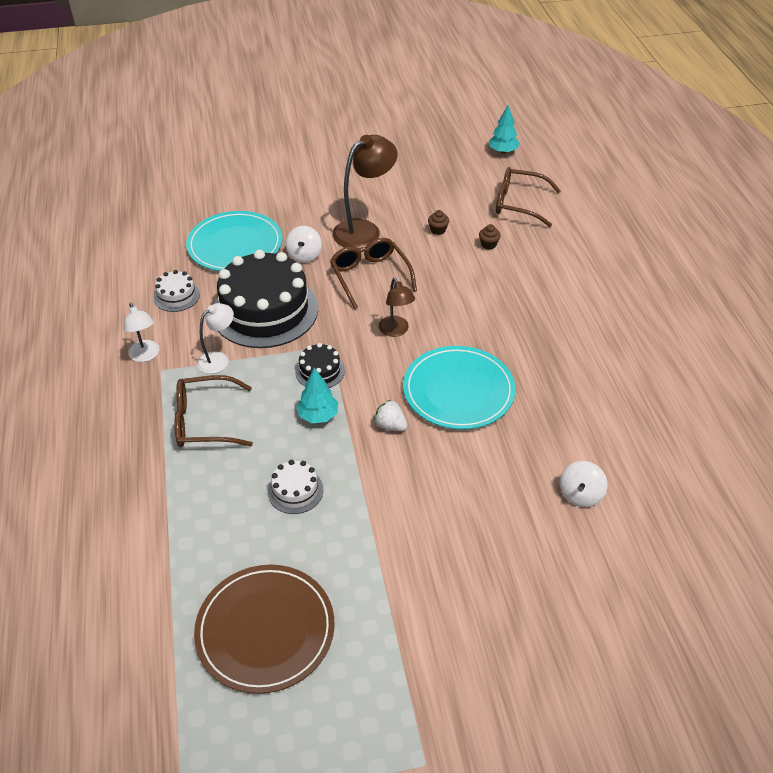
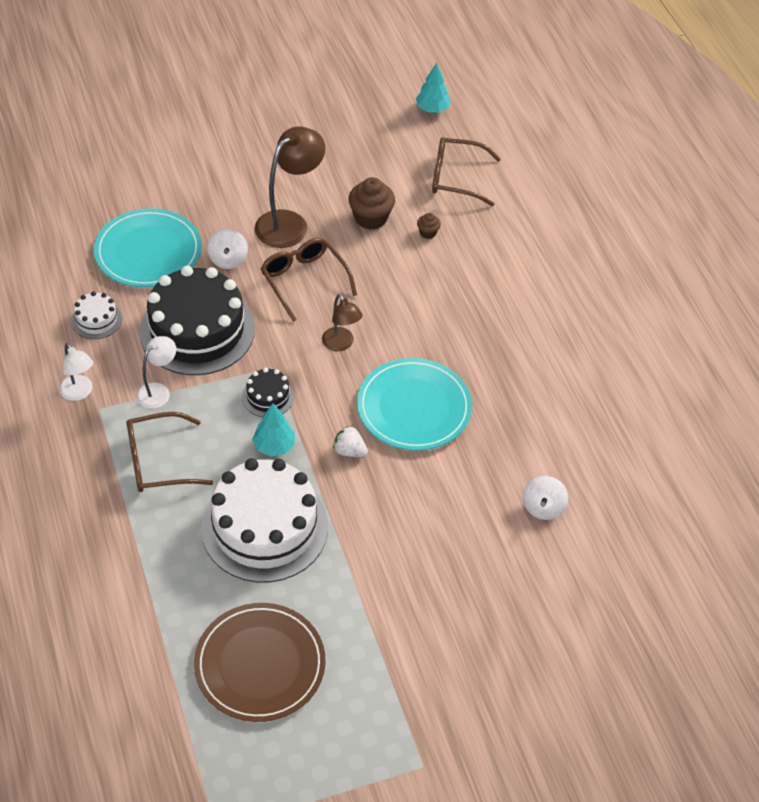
camera: 10 degrees left, 5 degrees up
white cake [268,460,324,514] -> white cake [201,458,328,583], size x2.28
brown cupcake [428,210,449,235] -> brown cupcake [348,177,395,230], size x1.98

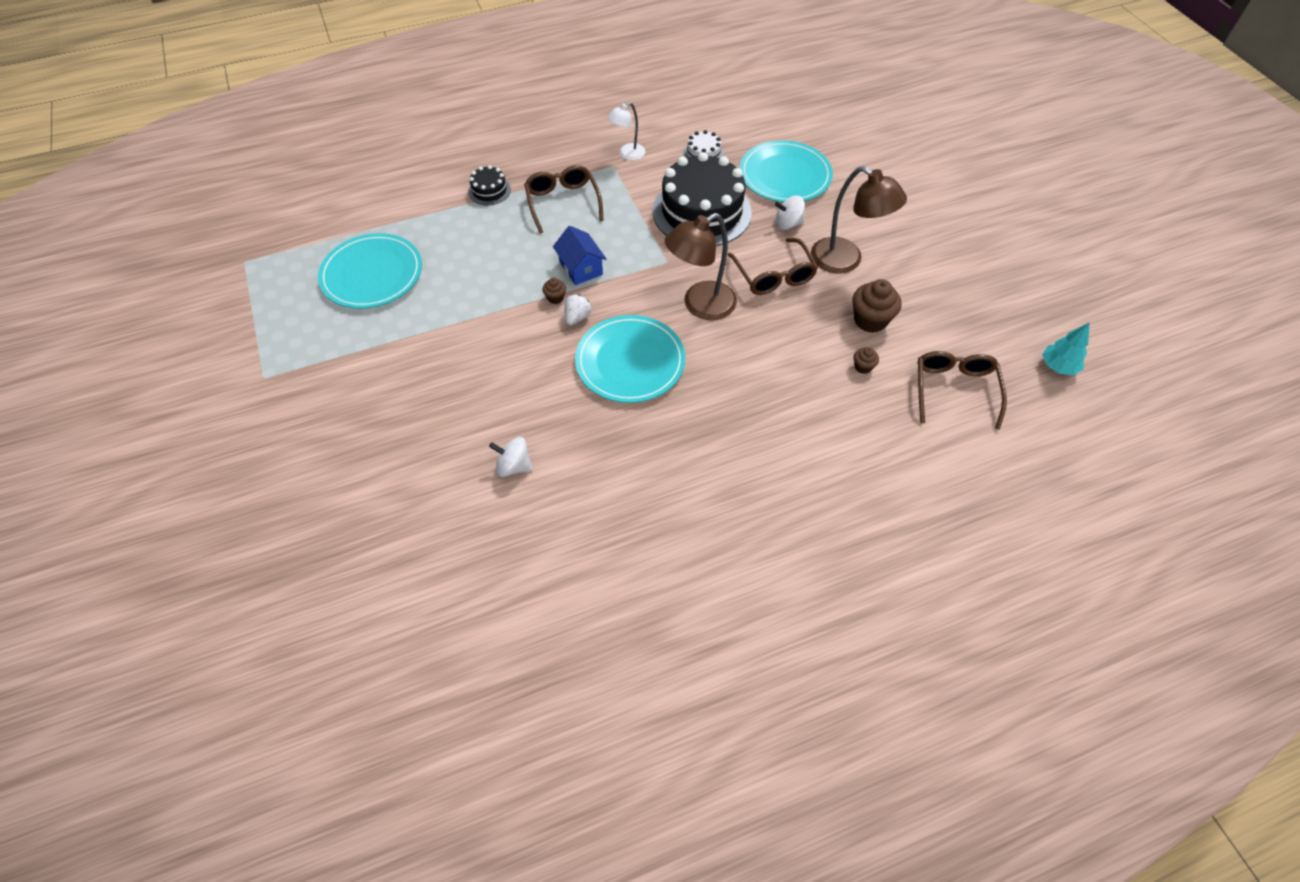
camera: 90 degrees right, 5 degrees up
white lamp [136,336,176,409] -> none
brown plate [194,603,326,722] -> turquoise plate [318,233,422,309]
white cake [201,458,328,583] -> none
black cake [242,368,294,417] -> black cake moved to [468,165,511,205]
turquoise tree [252,403,295,456] -> blue house [553,226,607,285]
brown glasses [261,238,357,322] -> brown glasses turned 105 degrees clockwise [727,238,818,295]
brown lamp [322,294,362,351] -> brown lamp [665,213,737,320], size x1.76
none -> brown cupcake [542,278,566,304]

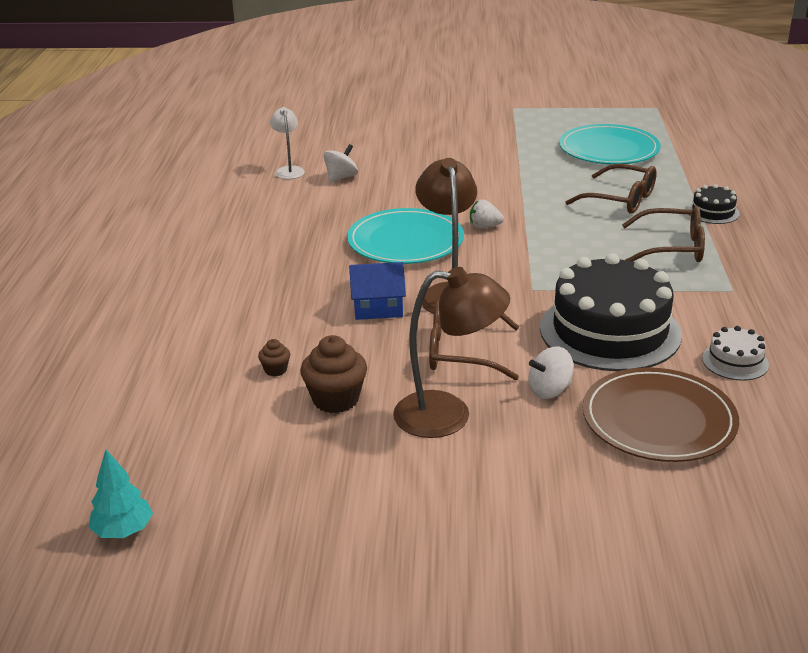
camera: 115 degrees right, 25 degrees down
brown cupcake [542,278,566,304] -> none
blue house [553,226,607,285] -> blue house moved to [349,262,406,320]
white strawberry [565,294,591,326] -> white strawberry turned 135 degrees clockwise [470,199,504,228]
white lamp [608,102,645,160] -> white lamp moved to [270,107,305,179]
turquoise plate [740,140,833,202] -> brown plate [583,367,739,462]
white spinning top [775,196,805,230] -> white spinning top turned 135 degrees counterclockwise [528,347,574,399]
brown lamp [811,166,907,273] -> brown lamp turned 150 degrees counterclockwise [393,267,510,438]
brown glasses [917,351,1007,430] -> brown glasses moved to [565,164,657,214]

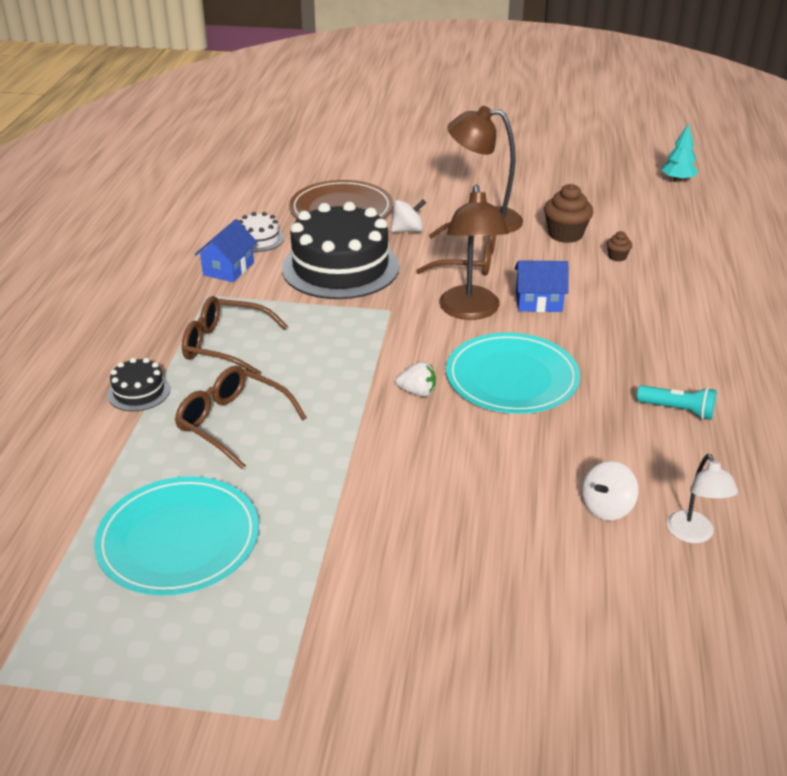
camera: 175 degrees left, 5 degrees up
none -> blue house [195,219,257,282]
none -> turquoise flashlight [637,385,716,420]

